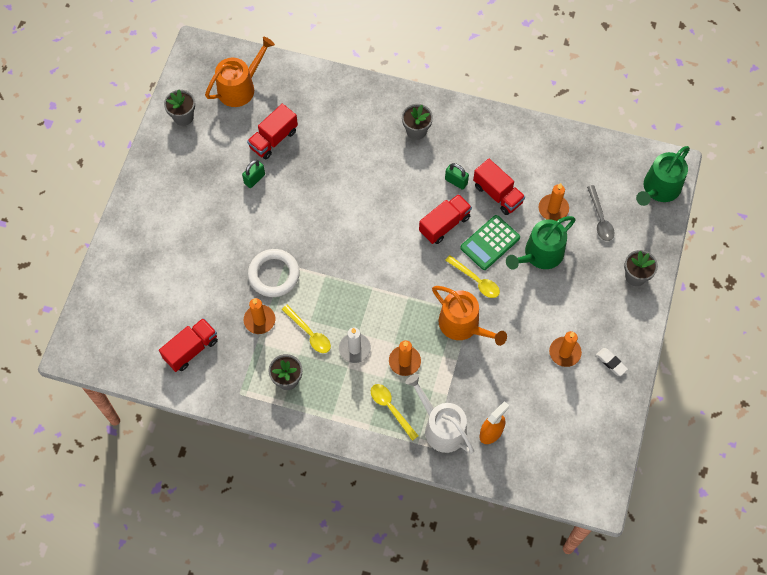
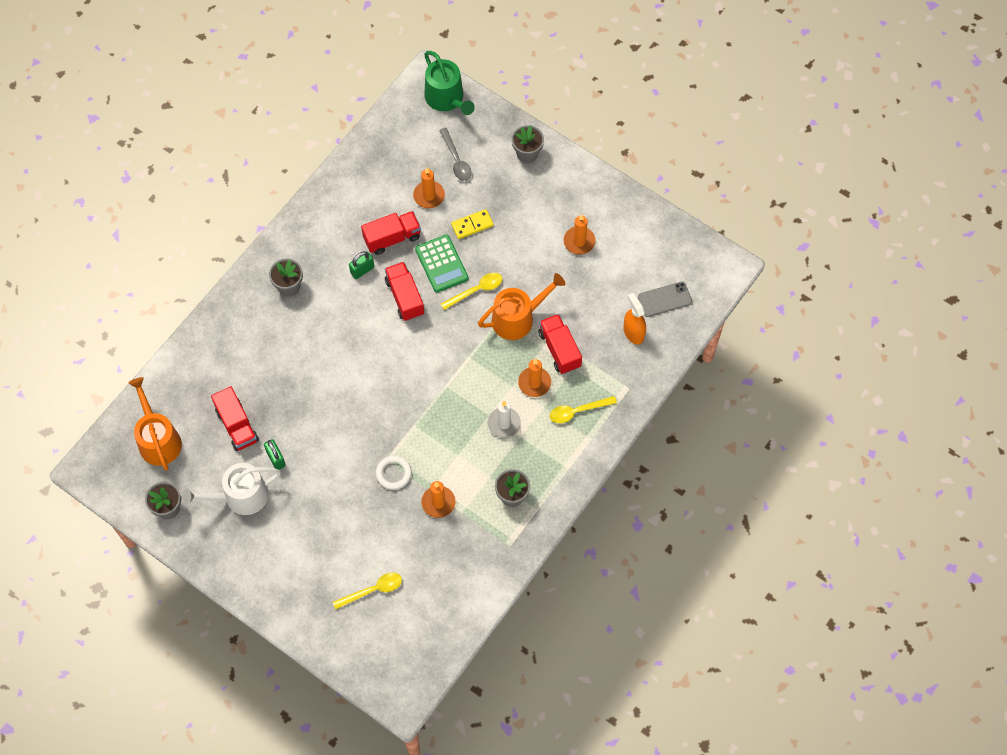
camera: 70 degrees left, 0 degrees up
red truck [159,318,218,372] -> red truck moved to [538,314,582,374]
white ring [248,249,300,297] -> white ring [376,456,412,490], size x0.64
yellow spoon [281,305,331,353] -> yellow spoon moved to [333,572,402,609]
white watering can [405,374,474,454] -> white watering can moved to [182,463,281,515]
green watering can [506,216,576,270] -> yellow domino [451,209,494,239]
grey spoon [587,185,614,241] -> grey spoon turned 60 degrees clockwise [439,128,471,181]
white eraser [596,348,628,376] -> none
none -> grey phone [638,282,692,317]

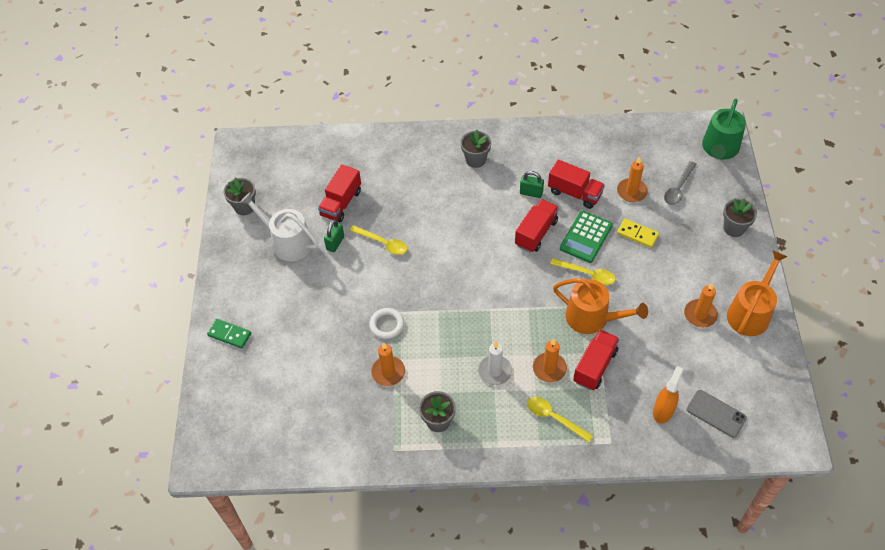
camera: 55 degrees right, 10 degrees down
orange watering can [129,377,182,471] -> orange watering can moved to [727,250,787,336]
yellow spoon [333,572,402,609] -> yellow spoon moved to [350,225,408,255]
none -> green domino [207,319,251,348]

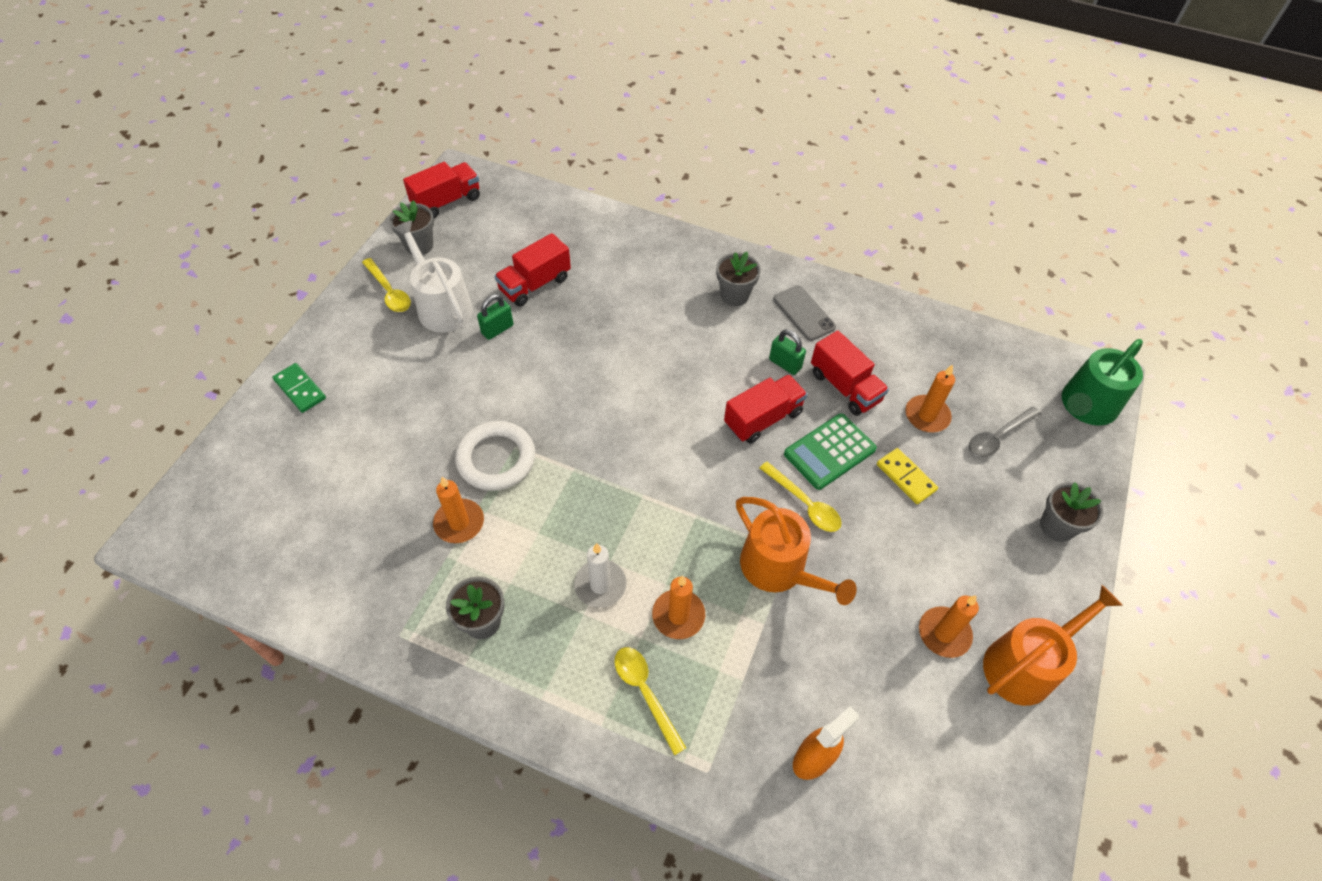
camera: 20 degrees right, 0 degrees up
yellow spoon [350,225,408,255] -> yellow spoon moved to [362,258,411,312]
white ring [369,308,404,339] -> white ring [455,421,535,491], size x1.56
red truck [573,329,619,390] -> red truck moved to [403,162,480,218]
grey phone [687,390,747,438] -> grey phone moved to [773,285,836,341]

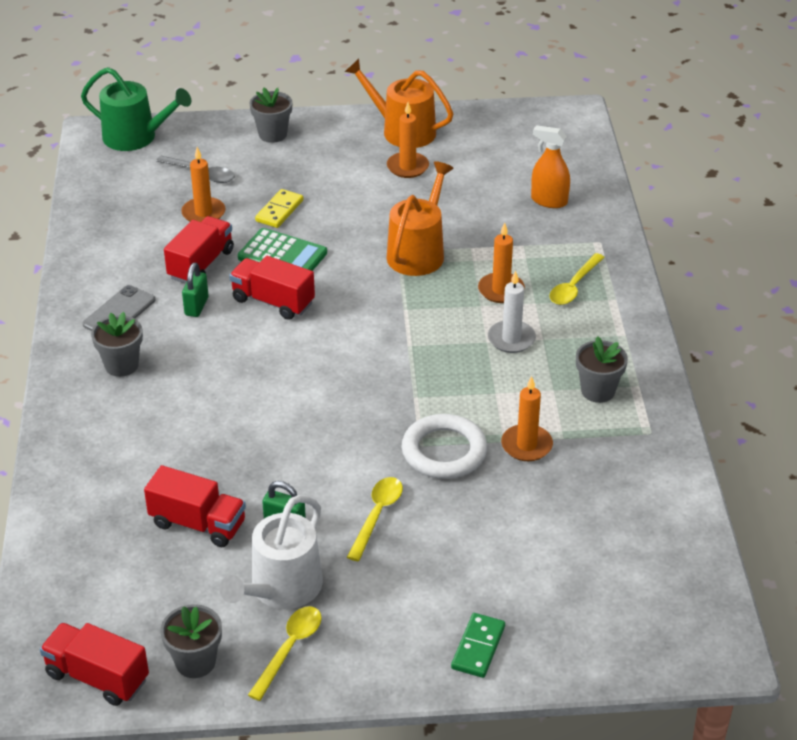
camera: 115 degrees left, 15 degrees down
yellow spoon [759,462,842,532] -> yellow spoon moved to [347,477,403,561]

